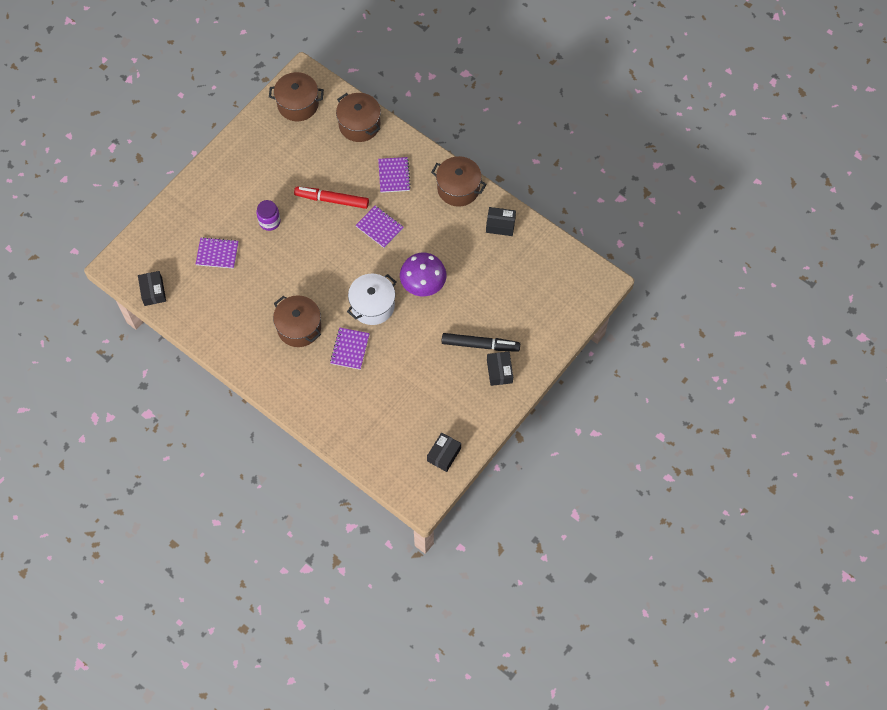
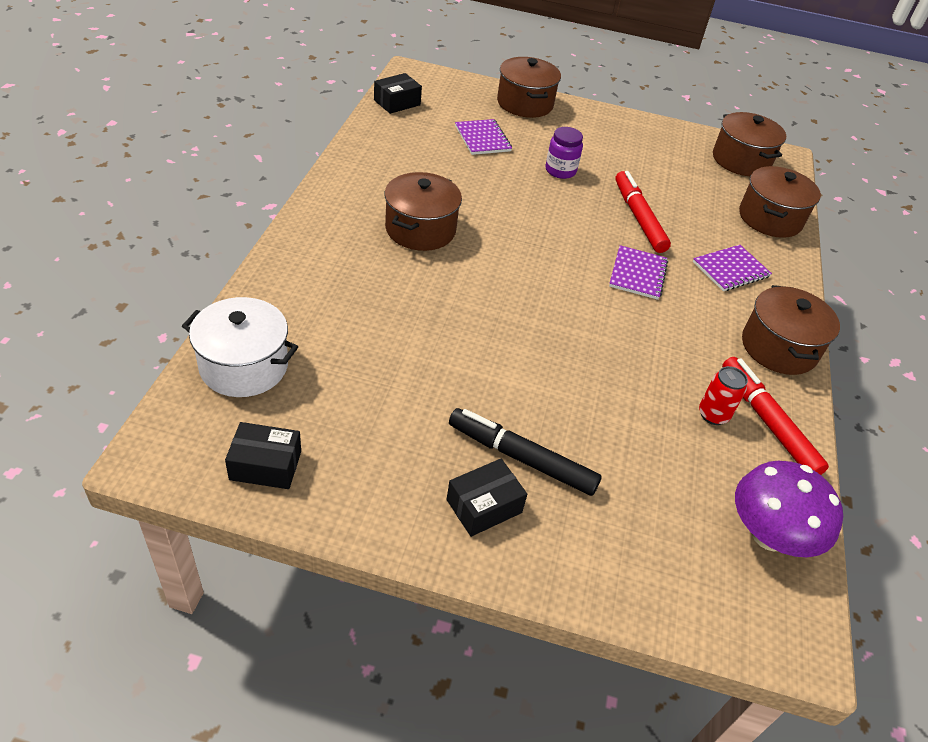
camera: 60 degrees right, 20 degrees down
purple notebook [330,328,370,370] -> none
white pot [347,274,396,325] -> white pot moved to [182,297,298,397]
purple mushroom [400,253,447,296] -> purple mushroom moved to [735,461,843,557]
black marker [442,333,520,352] -> black marker turned 135 degrees clockwise [449,408,602,496]
black box [486,207,516,236] -> red marker [722,357,829,475]
none -> brown pot [497,57,561,118]
none -> red can [699,366,748,425]

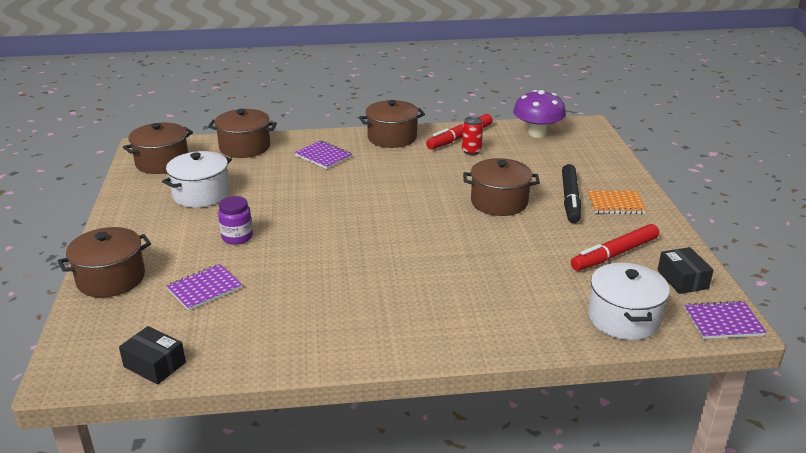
camera: 105 degrees left, 15 degrees down
brown pot [384,172,462,251] -> brown pot moved to [463,158,540,216]
black box [446,459,527,537] -> orange notebook [587,190,646,214]
purple notebook [609,245,668,300] -> purple notebook moved to [684,301,767,339]
red marker [615,171,671,253] -> red marker moved to [571,224,659,271]
none -> white pot [162,151,232,208]

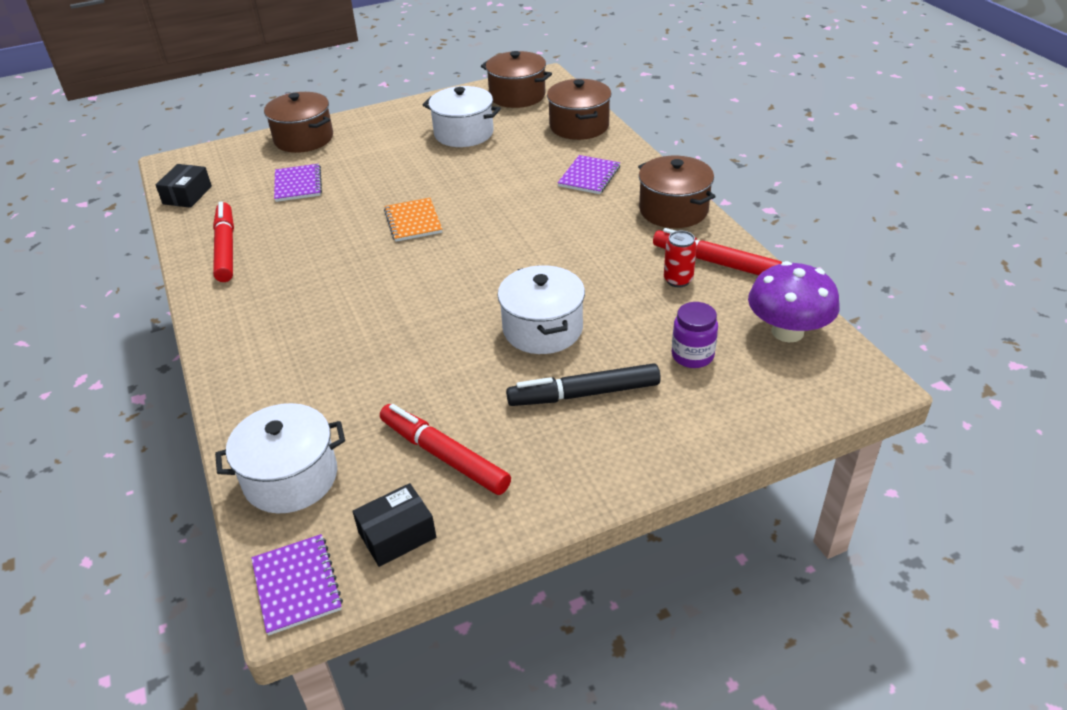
camera: 75 degrees right, 10 degrees up
purple notebook [166,264,243,311] -> purple notebook turned 45 degrees clockwise [274,164,322,202]
purple jar [218,196,253,245] -> purple jar moved to [672,302,718,368]
brown pot [463,158,540,216] -> white pot [498,265,585,354]
orange notebook [587,190,646,214] -> orange notebook moved to [384,198,442,242]
none -> red marker [213,202,234,282]

